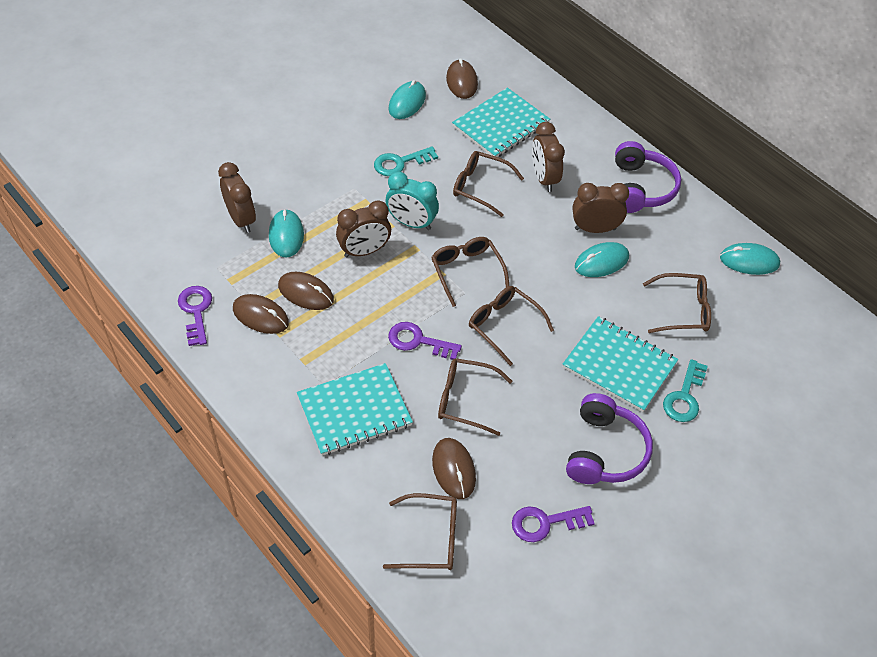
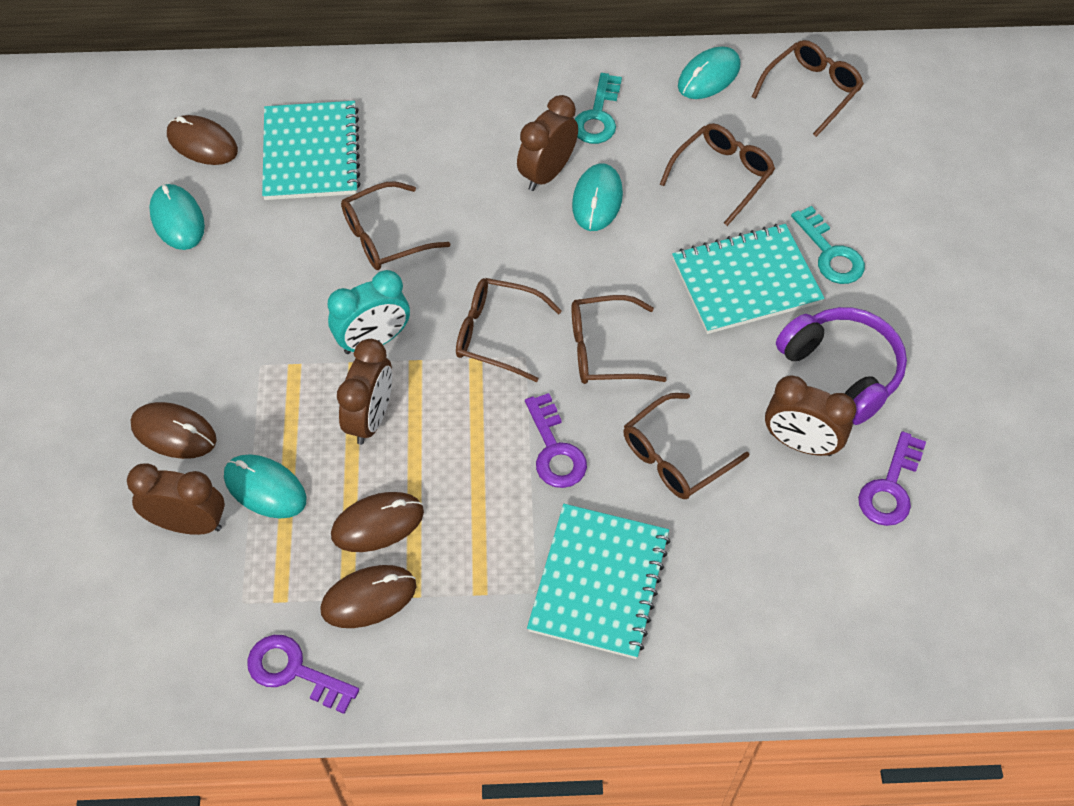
camera: 50 degrees left, 5 degrees up
turquoise key [374,146,438,176] -> turquoise key moved to [575,73,622,144]
brown glasses [383,493,457,570] -> brown glasses moved to [752,40,864,137]
purple key [388,322,462,360] -> purple key turned 75 degrees counterclockwise [525,393,587,488]
brown mouse [432,438,476,499] -> brown mouse moved to [131,402,217,459]
brown clock [532,122,565,192] -> brown clock moved to [765,375,856,456]
purple headphones [615,141,681,213] -> none

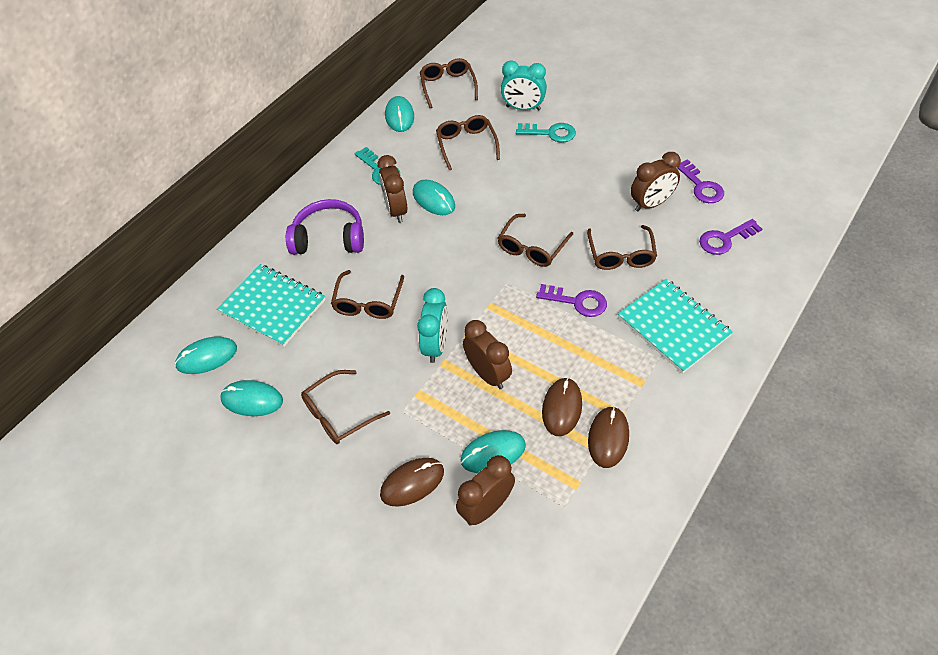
camera: 50 degrees left, 5 degrees down
brown mouse [167,115,238,165] -> turquoise mouse [175,337,237,374]
purple key [247,635,359,714] -> purple key moved to [699,219,762,255]
brown glasses [456,278,562,382] -> brown glasses moved to [301,370,390,444]
turquoise notebook [672,224,825,334] -> none
purple headphones [776,307,907,425] -> purple headphones moved to [286,199,364,255]
none -> turquoise clock [501,60,547,111]

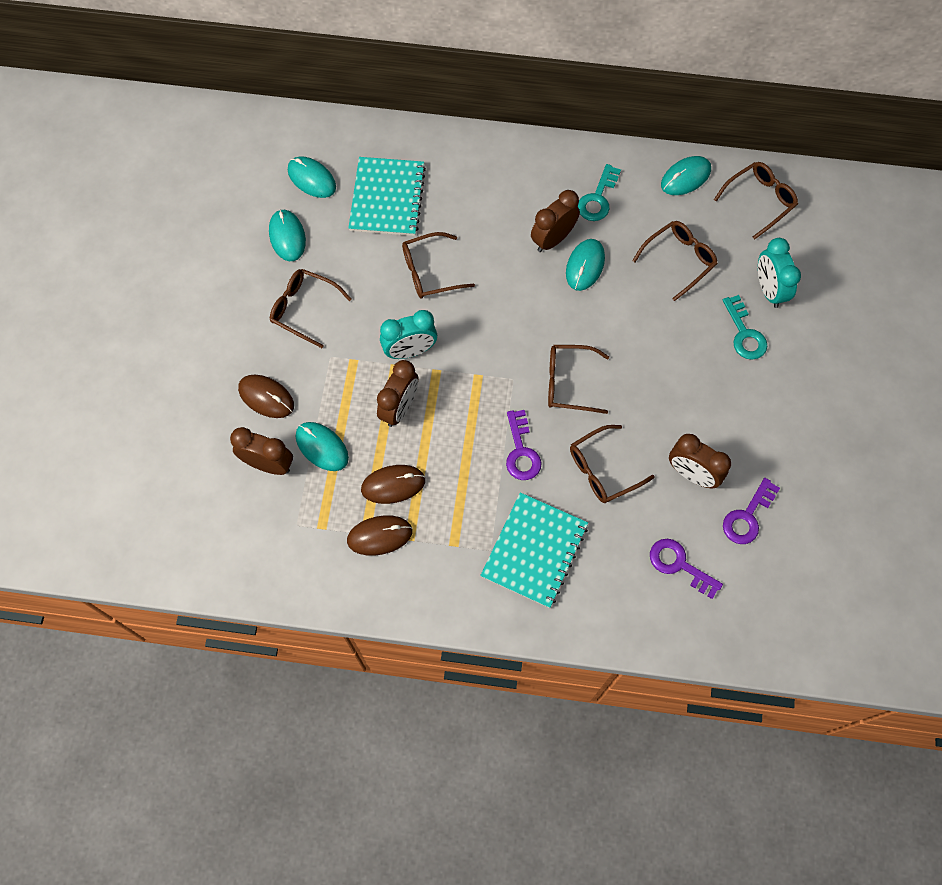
camera: 60 degrees right, 15 degrees up
purple headphones [286,199,364,255] -> none

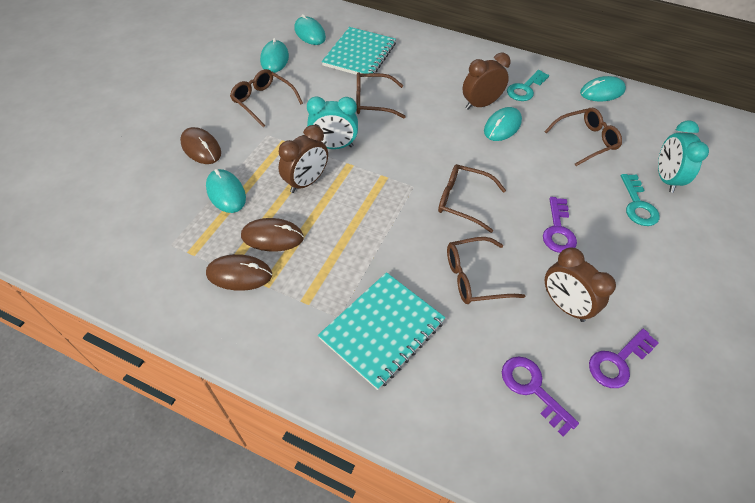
camera: 15 degrees right, 15 degrees down
brown clock [230,427,293,475] -> none
purple key [506,410,541,480] -> purple key moved to [543,197,577,253]
brown glasses [714,162,798,239] -> none

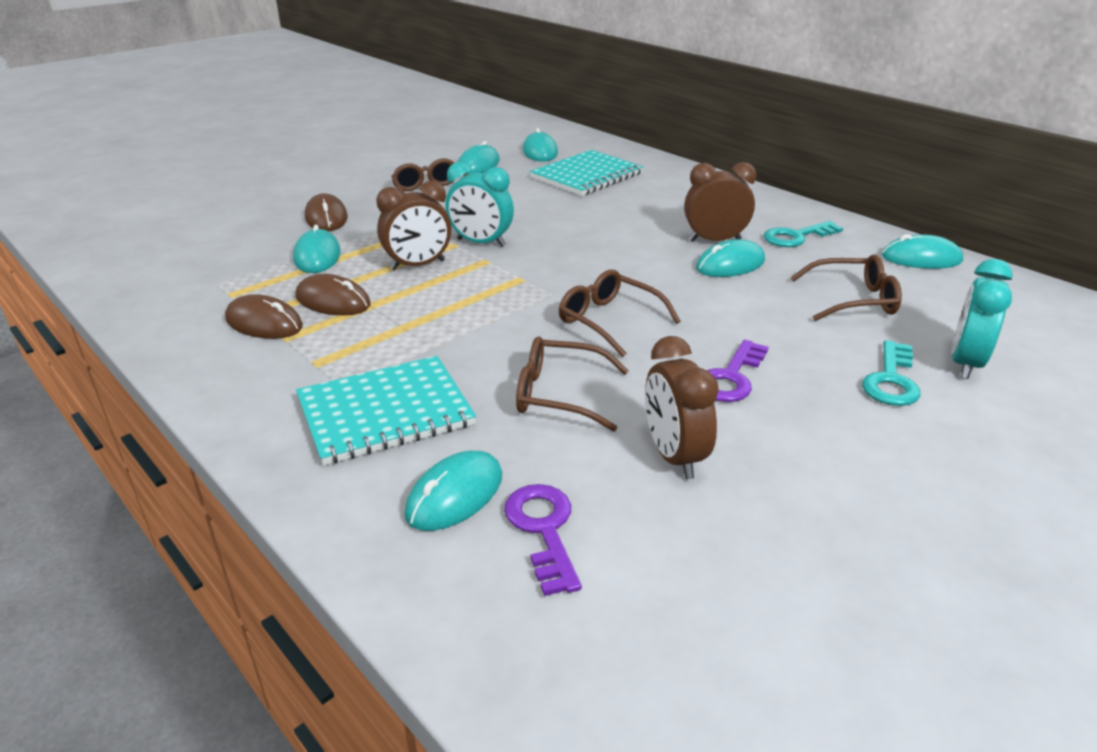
camera: 25 degrees right, 20 degrees down
brown glasses [356,72,406,118] -> none
purple key [589,329,659,388] -> none
none -> turquoise mouse [405,451,502,531]

